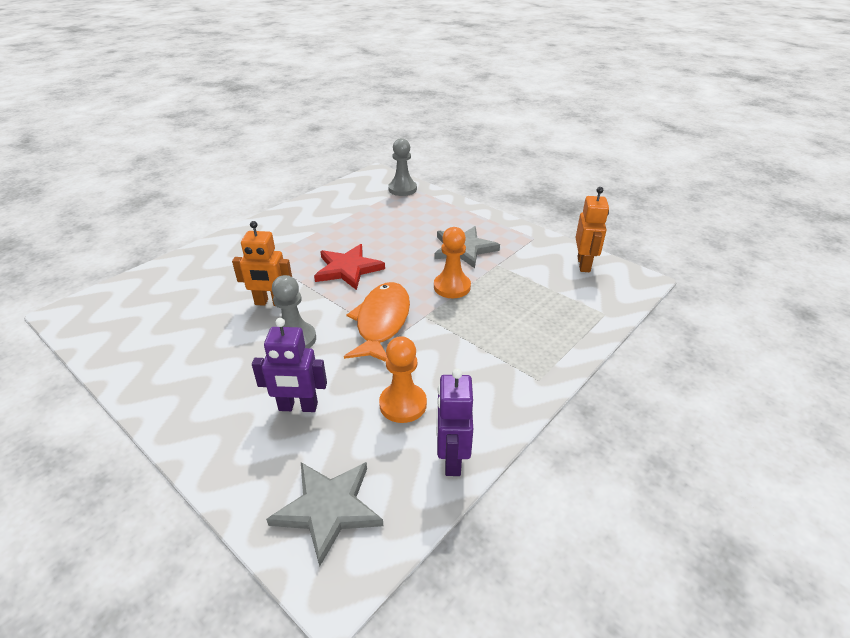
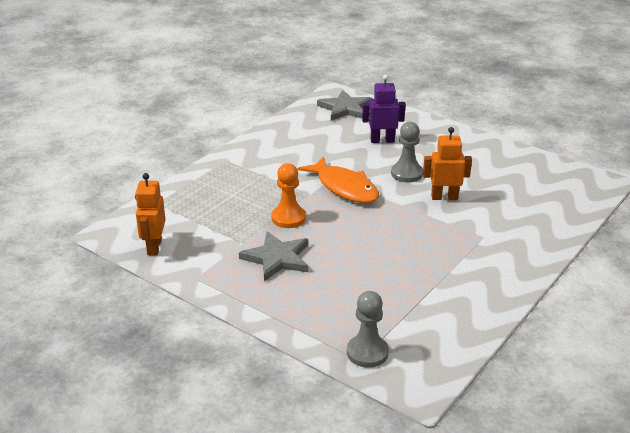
camera: 175 degrees right, 5 degrees down
red star [314,244,385,290] -> none
orange fish [344,282,410,362] -> orange fish turned 45 degrees counterclockwise [297,156,379,203]
orange pawn [379,336,427,423] -> none
purple robot [436,368,473,476] -> none

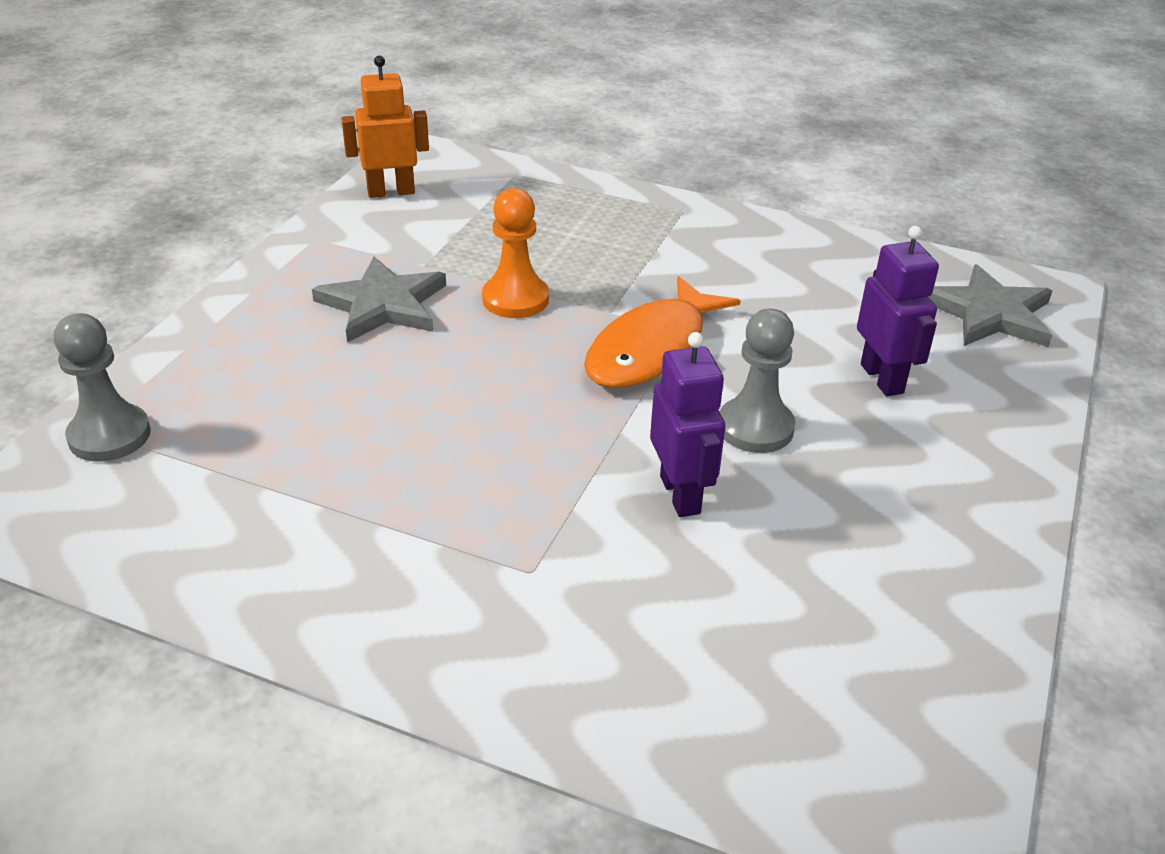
camera: 75 degrees right, 5 degrees up
orange robot [423,127,472,200] -> purple robot [650,332,725,517]

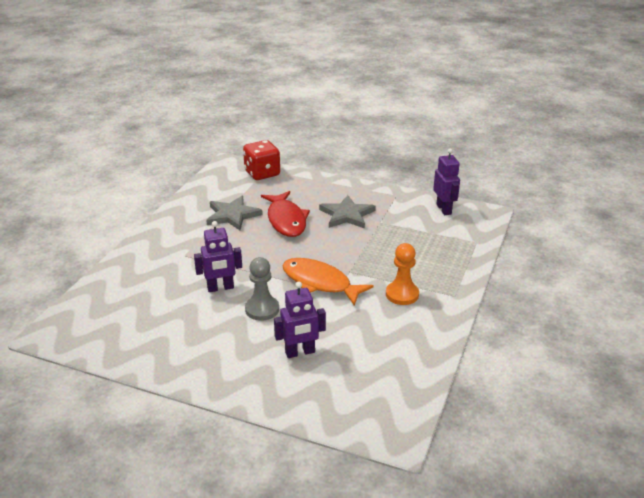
camera: 90 degrees right, 5 degrees down
grey pawn [54,313,151,462] -> red dice [243,140,280,180]
orange robot [341,55,429,198] -> purple robot [433,149,460,215]
orange pawn [482,188,549,318] -> orange pawn moved to [386,243,419,305]
grey star [928,264,1052,347] -> grey star moved to [206,196,263,230]
none -> red fish [261,191,310,237]

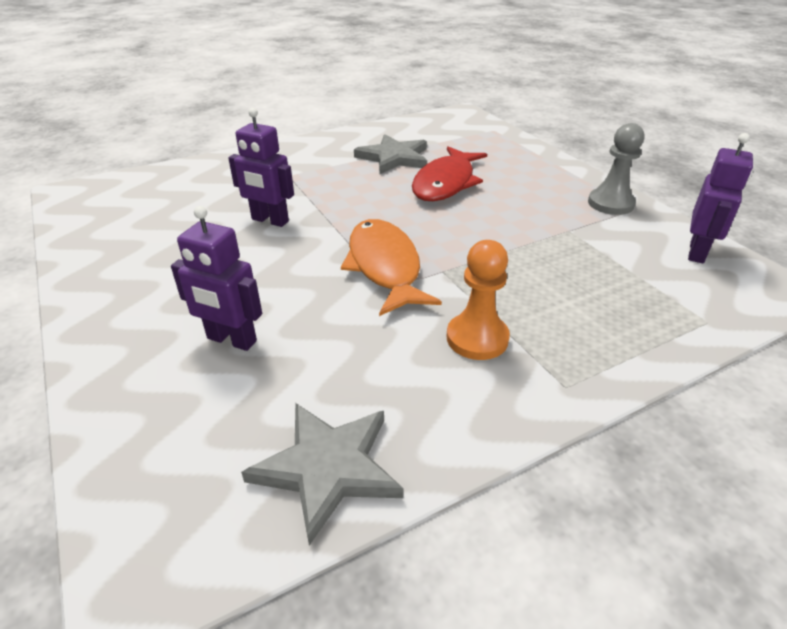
camera: 40 degrees right, 5 degrees up
red dice [243,140,280,180] -> none
grey pawn [245,257,279,321] -> grey pawn moved to [588,123,644,215]
grey star [319,195,376,229] -> grey star moved to [241,403,403,546]

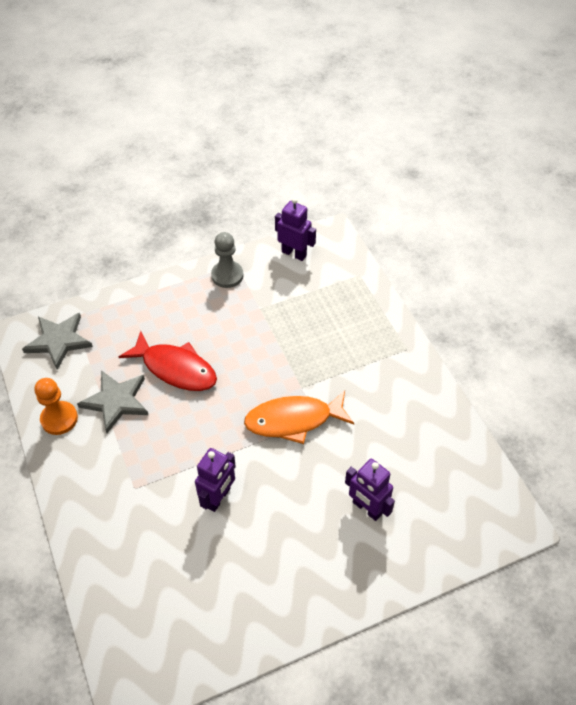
camera: 85 degrees left, 15 degrees up
purple robot [171,206,262,351] -> purple robot turned 105 degrees clockwise [345,458,395,521]
grey star [241,403,403,546] -> grey star moved to [22,313,93,370]
orange pawn [447,240,510,360] -> orange pawn moved to [34,378,78,435]

